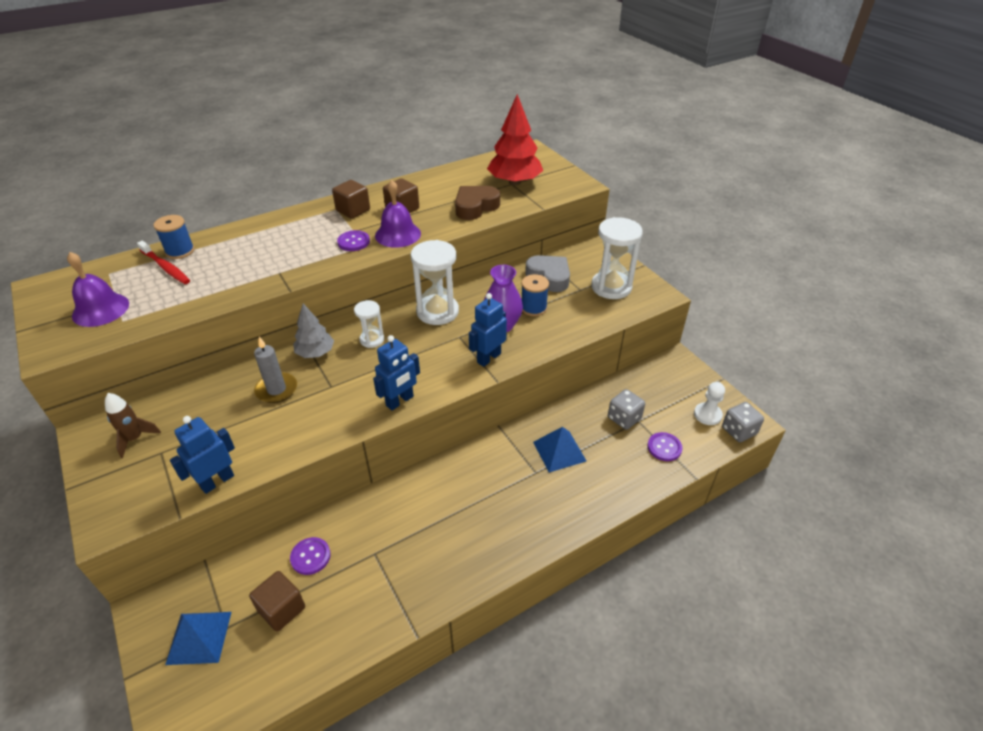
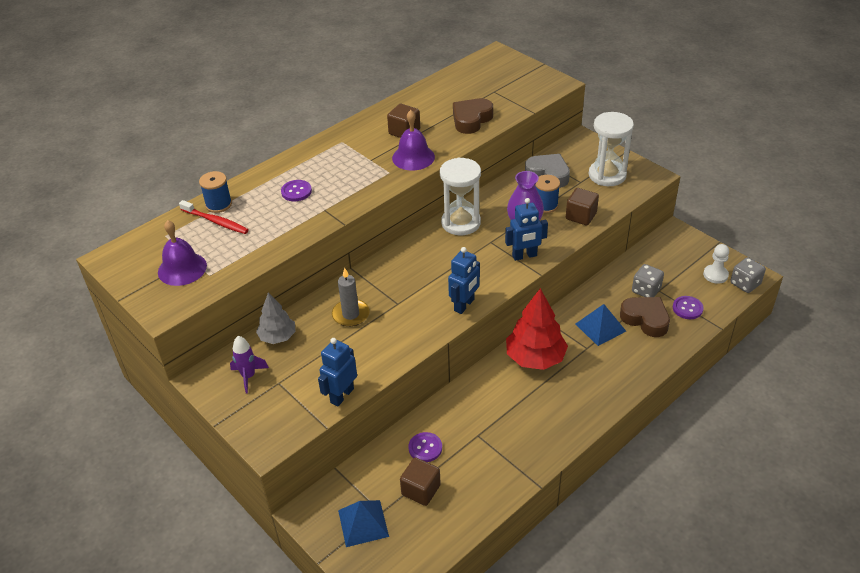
camera: 10 degrees left, 0 degrees up
brown rocket [105,393,161,458] -> purple rocket [230,336,269,393]
grey tree [293,304,334,358] -> grey tree moved to [256,293,296,344]
brown cube [332,180,370,219] -> brown cube moved to [566,188,599,225]
purple button [337,230,370,251] -> purple button moved to [281,180,312,201]
white hourglass [354,300,384,348] -> none
blue robot [469,293,507,367] -> blue robot turned 135 degrees counterclockwise [505,198,548,261]
red tree [487,94,543,185] -> red tree moved to [506,288,568,370]
none -> brown heart [620,297,670,337]

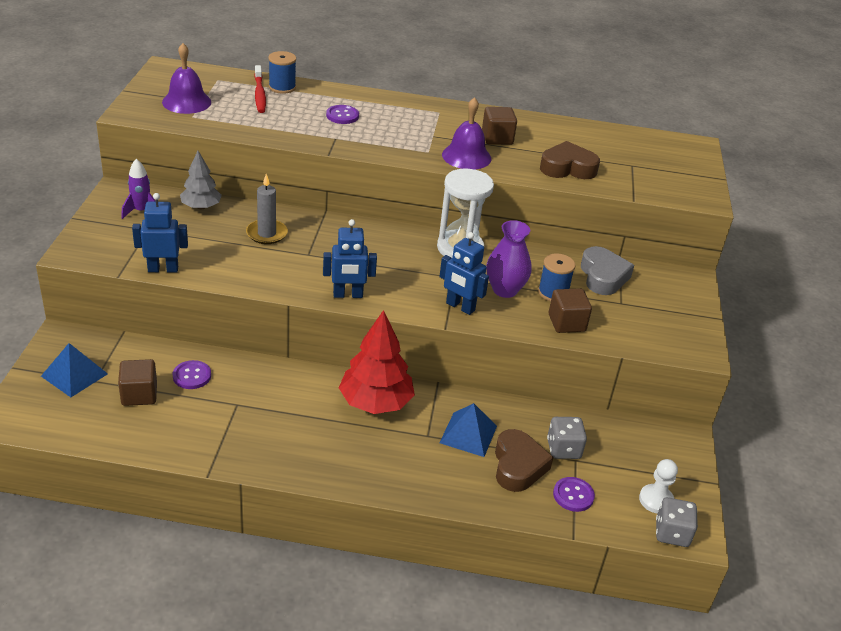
camera: 45 degrees right, 5 degrees down
white hourglass [589,112,634,186] -> none

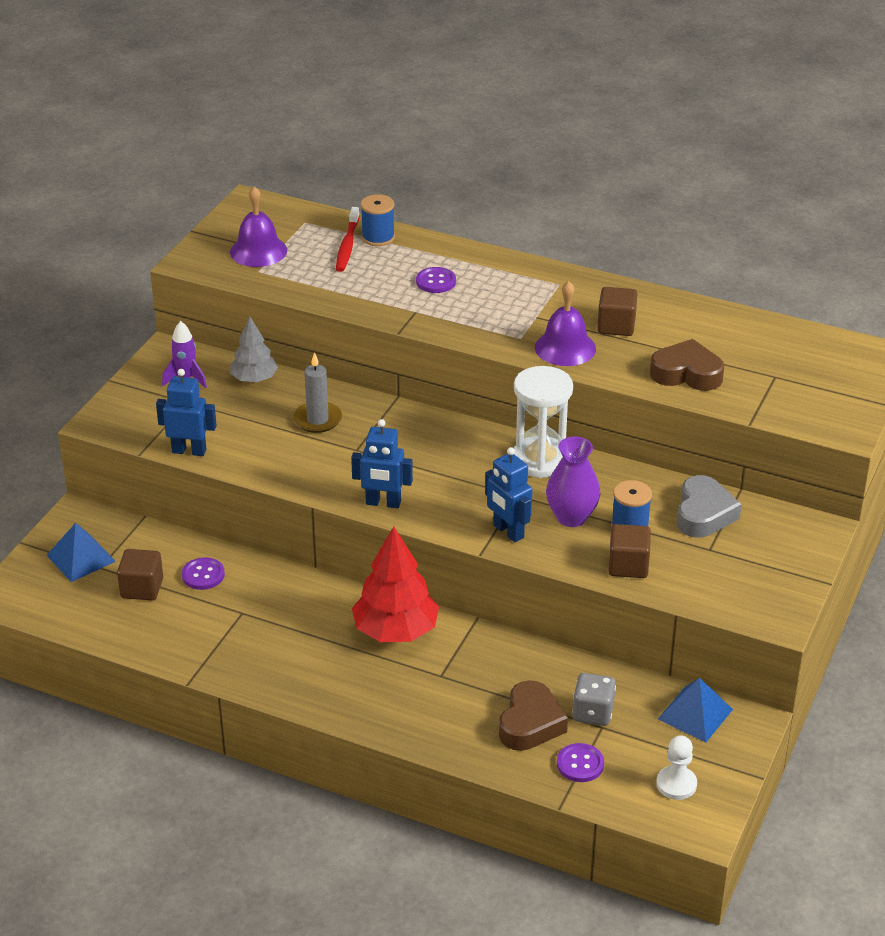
camera: 20 degrees right, 0 degrees up
blue pyramid [440,403,497,457] -> blue pyramid moved to [658,678,733,742]
grey dice [656,497,698,547] -> none

